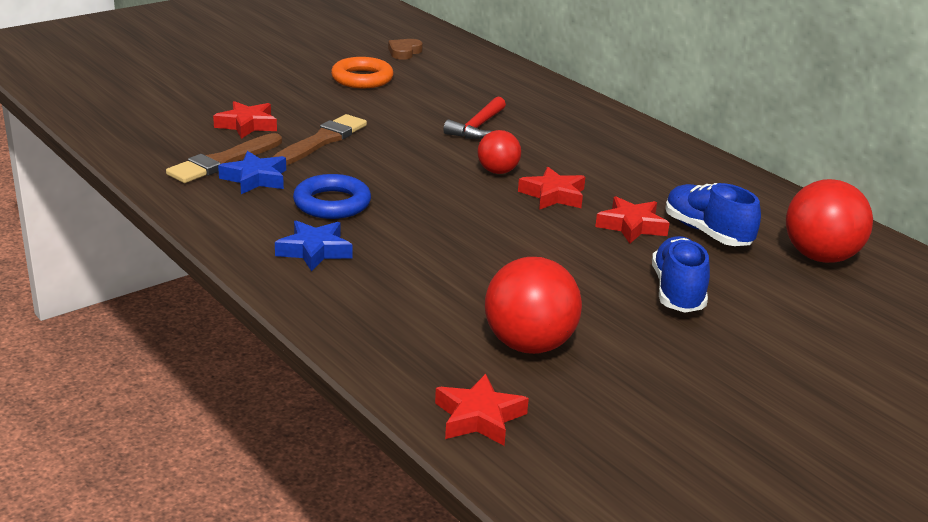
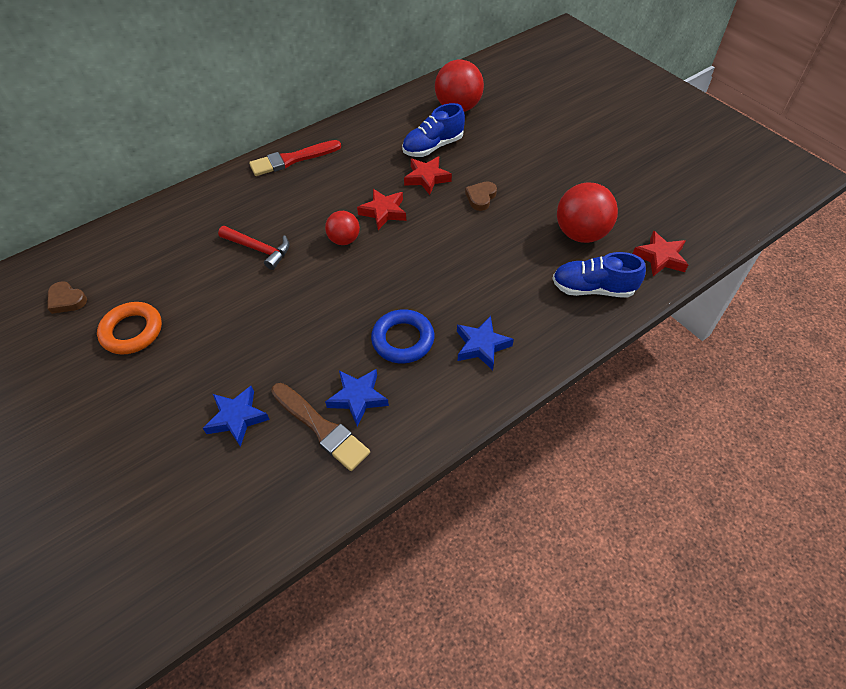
camera: 85 degrees left, 25 degrees up
red star [213,101,277,139] -> blue star [203,386,270,447]
brown brush [273,114,367,165] -> none
blue shoe [652,236,710,313] -> blue shoe moved to [552,252,646,298]
none -> red brush [249,140,341,176]
none -> brown heart [465,181,497,211]

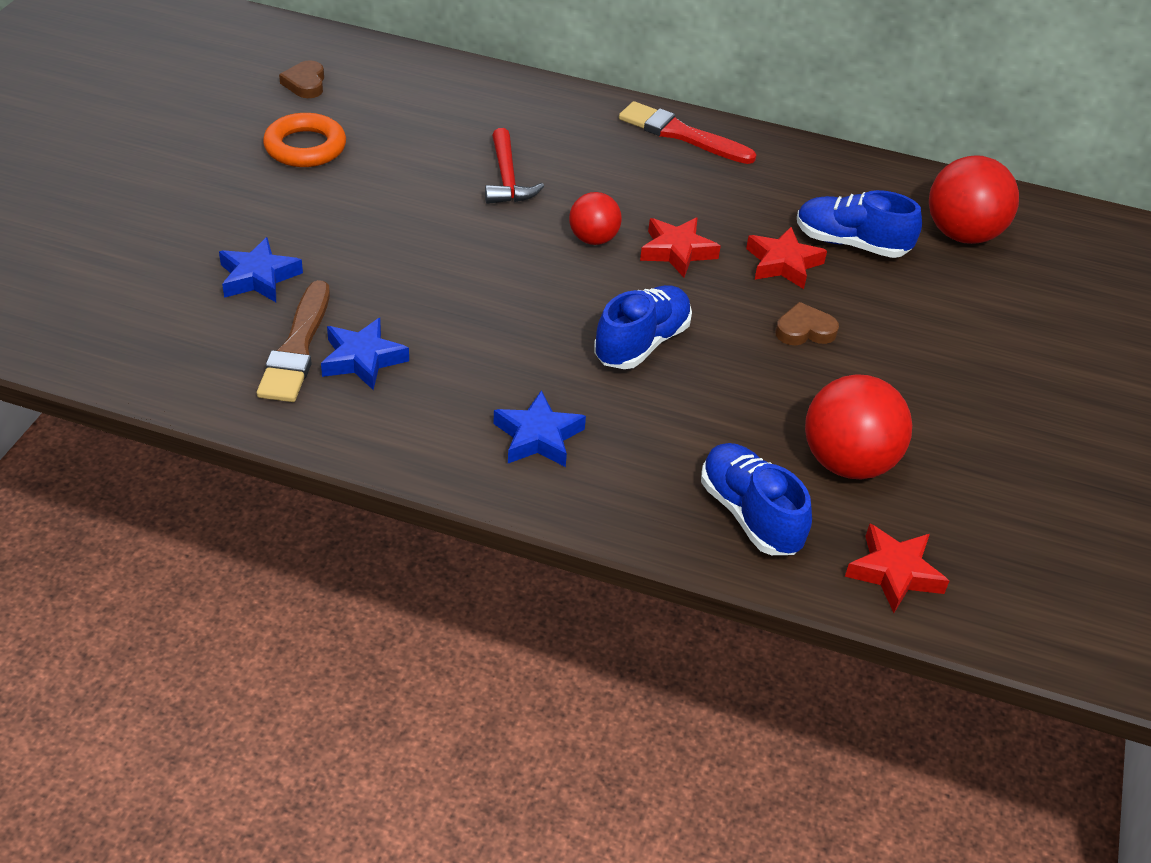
camera: 50 degrees right, 10 degrees down
blue ring [371,309,434,363] -> none
none -> blue shoe [594,285,692,369]

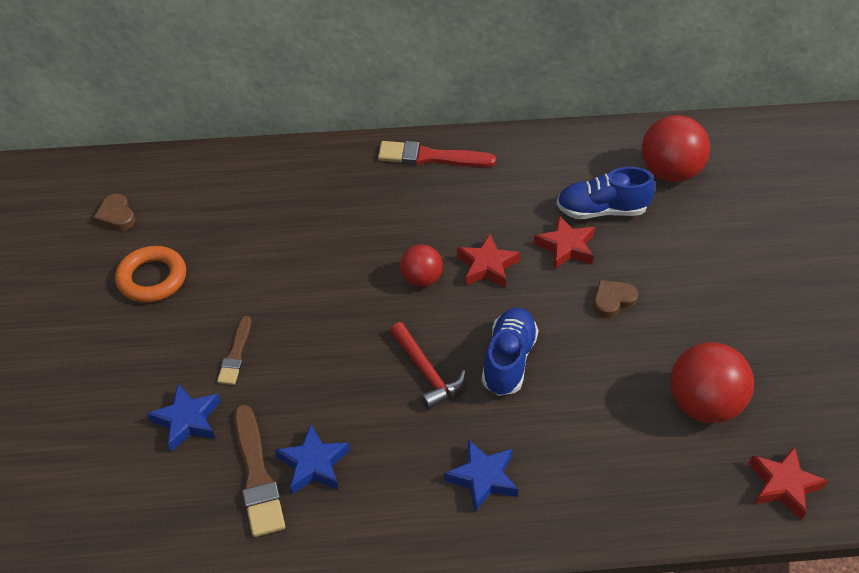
camera: 20 degrees left, 5 degrees up
red hammer [485,128,544,204] -> red hammer moved to [390,322,466,410]
blue shoe [701,443,812,555] -> none
none -> brown brush [217,316,251,385]

